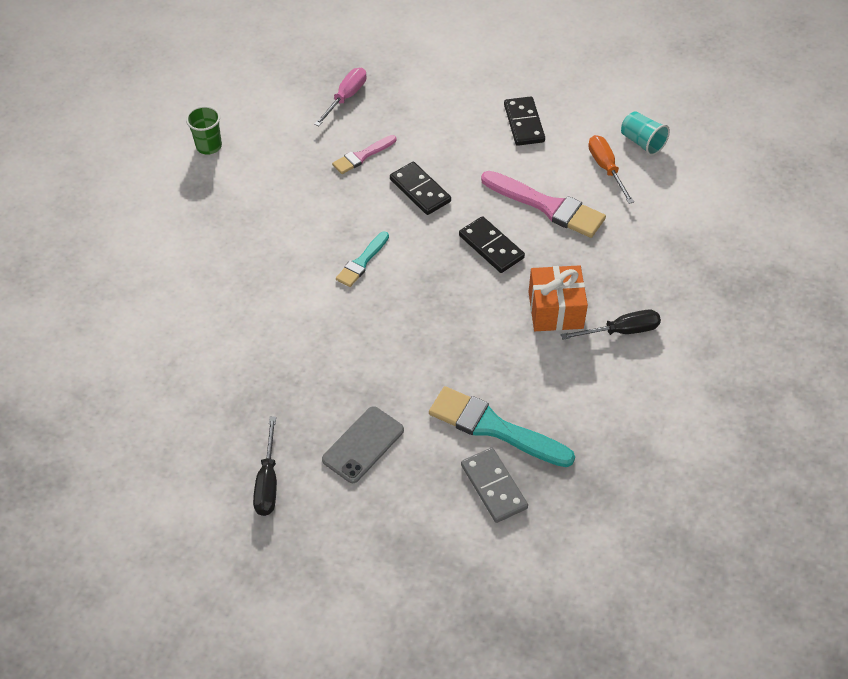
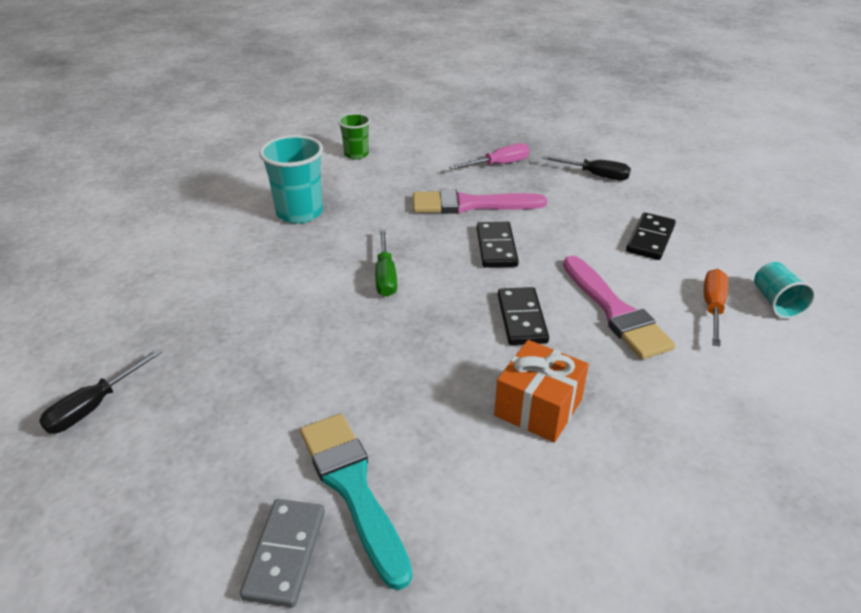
camera: 35 degrees right, 15 degrees down
grey phone [322,406,404,483] -> none
pink brush [332,135,396,174] -> pink brush [413,189,547,214], size x1.77
turquoise brush [336,231,389,287] -> green screwdriver [375,229,397,297]
black screwdriver [561,310,661,340] -> black screwdriver moved to [542,155,631,180]
none -> turquoise cup [259,135,323,223]

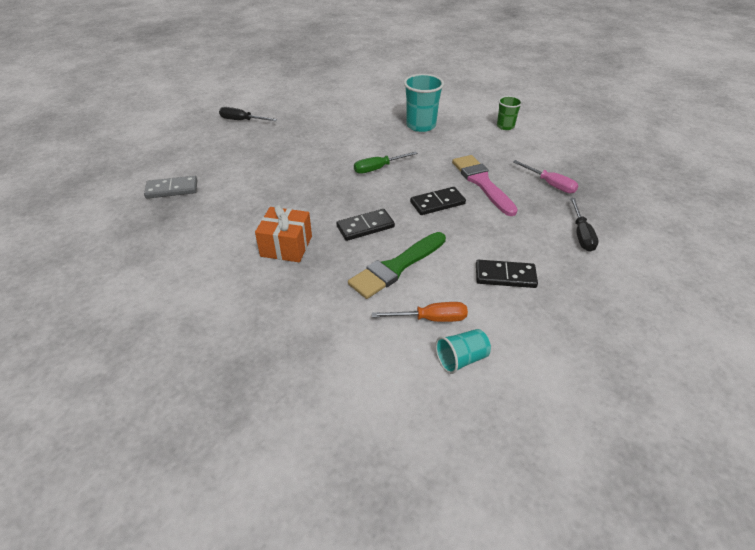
camera: 70 degrees right, 5 degrees up
turquoise brush [300,414,412,590] -> none
pink brush [563,256,675,359] -> green brush [348,232,446,299]

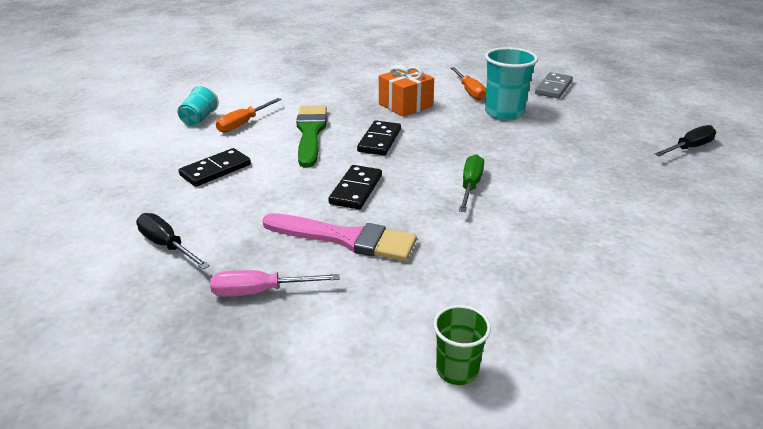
camera: 130 degrees right, 10 degrees down
turquoise cup [404,74,444,132] -> turquoise cup moved to [485,47,538,120]
none -> orange screwdriver [451,67,486,100]

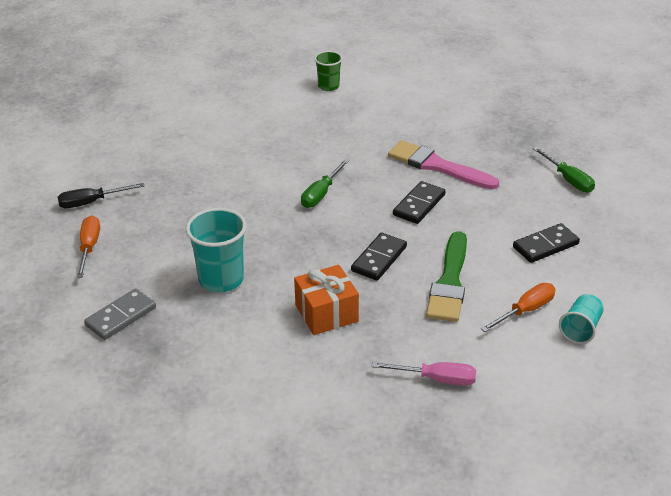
camera: 165 degrees left, 5 degrees up
black screwdriver [136,213,210,269] -> green screwdriver [533,147,595,193]
pink screwdriver [210,270,340,297] -> pink screwdriver moved to [371,362,476,386]
green cup [433,305,491,385] -> green cup moved to [314,51,342,91]
orange screwdriver [451,67,486,100] -> orange screwdriver moved to [77,216,100,278]

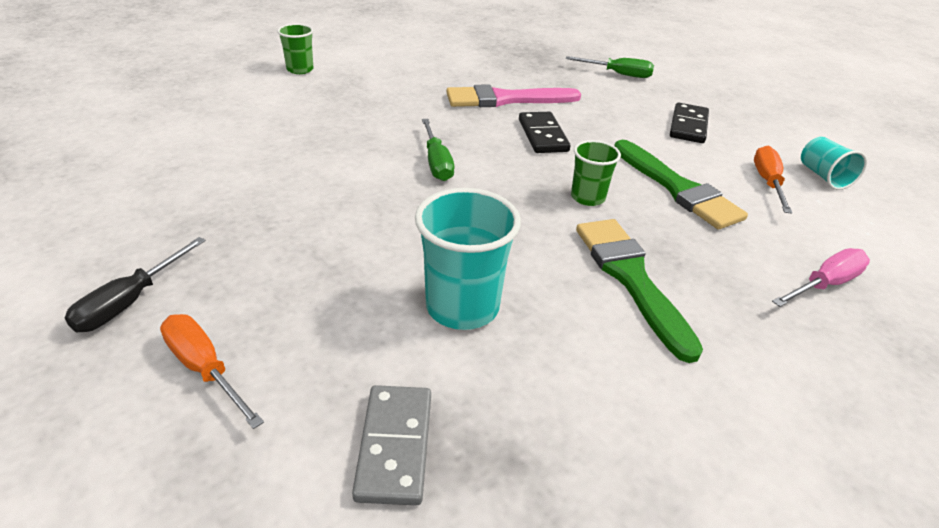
camera: 45 degrees left, 0 degrees up
orange gift [294,265,359,335] -> green brush [576,219,703,363]
black domino [351,233,407,281] -> green cup [571,140,621,206]

